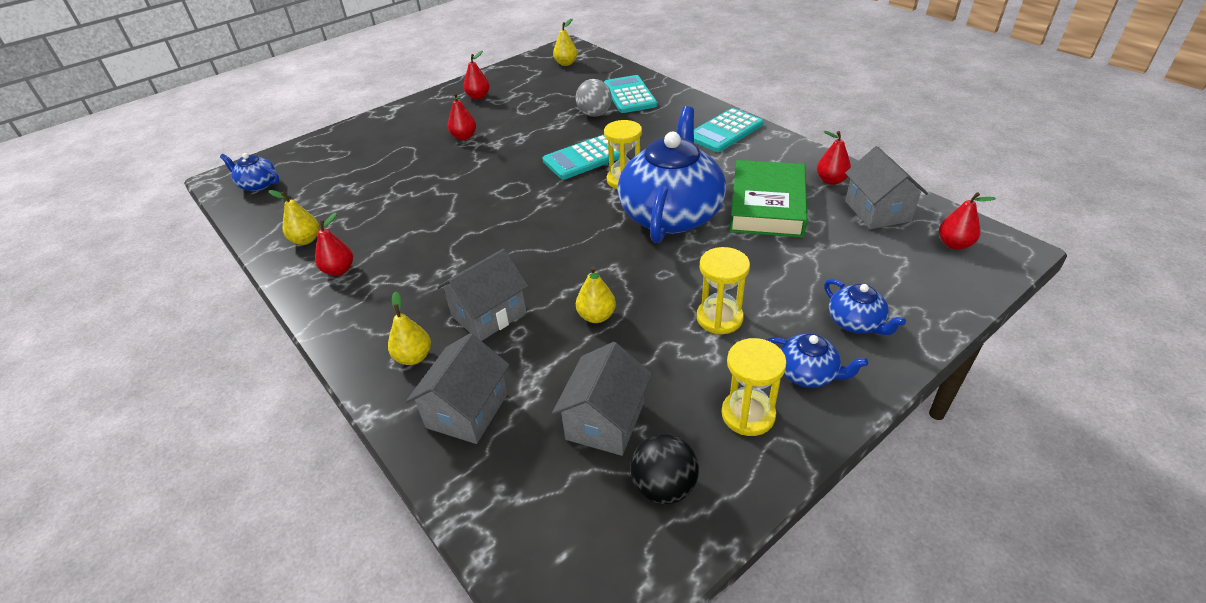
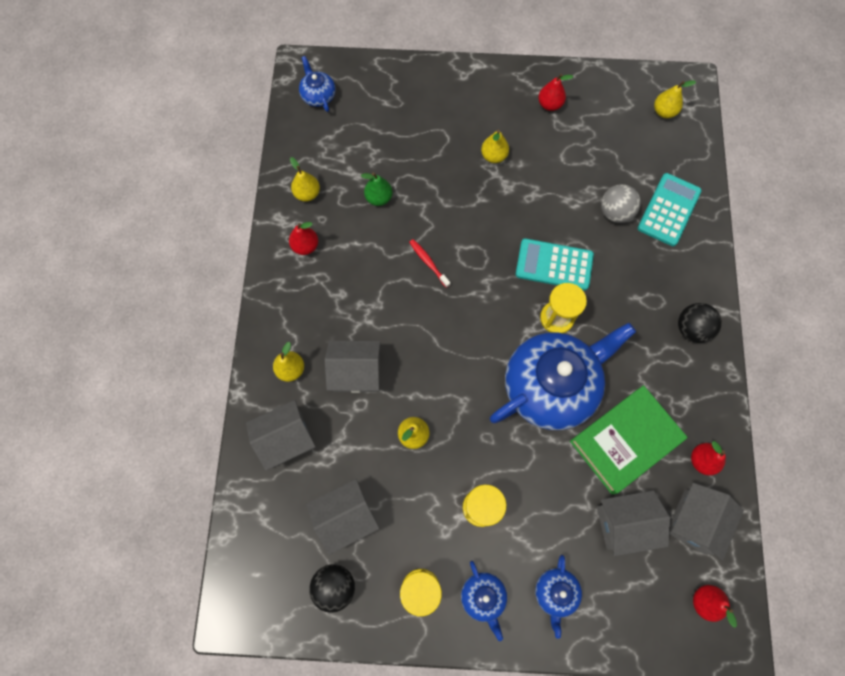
camera: 40 degrees right, 30 degrees up
red pear [448,93,476,140] -> yellow pear [481,130,509,163]
turquoise calculator [694,108,763,152] -> black ball [678,303,722,343]
none -> green pear [361,172,393,206]
none -> red toothbrush [409,239,451,288]
none -> grey house [597,491,670,556]

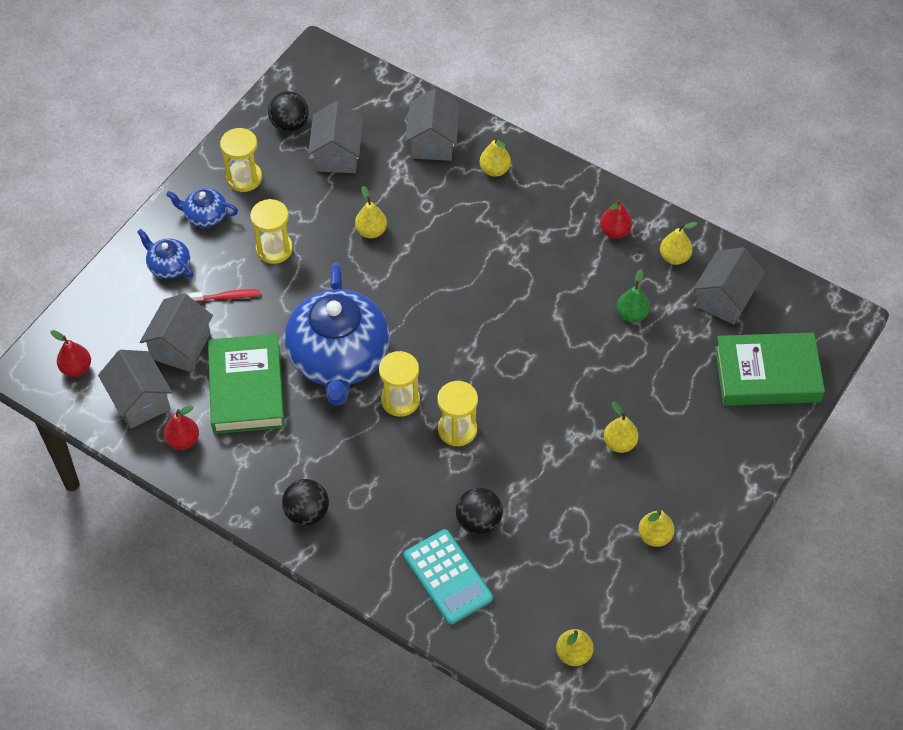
camera: 120 degrees right, 15 degrees down
blue teapot [299,56,336,112] -> none
grey house [325,341,381,393] -> grey house moved to [693,247,765,325]
red toothbrush [409,239,451,288] -> red toothbrush moved to [189,289,261,302]
turquoise calculator [516,238,594,290] -> yellow hourglass [437,381,478,446]
red pear [538,74,573,111] -> yellow pear [638,509,675,547]
grey ball [601,184,641,223] -> black ball [456,488,503,535]
none -> green book [715,332,825,406]

